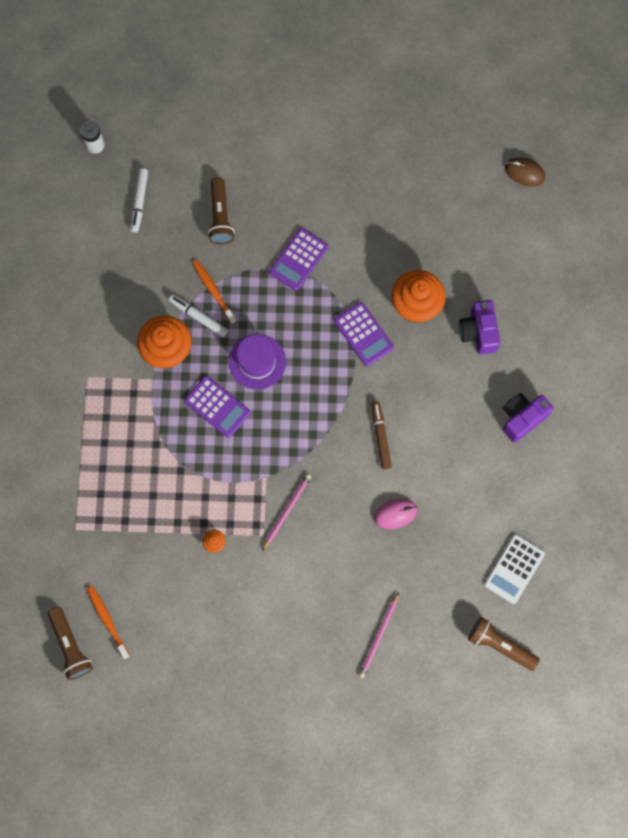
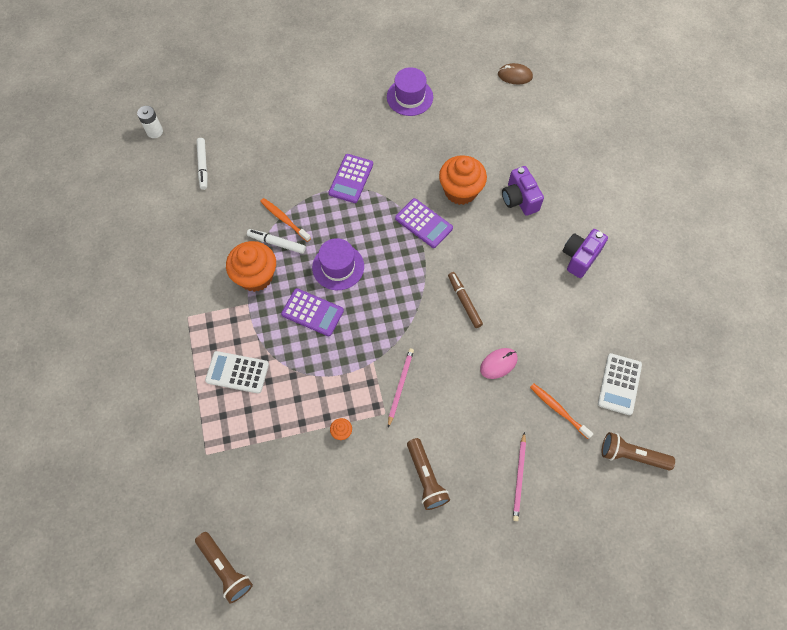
camera: 15 degrees left, 10 degrees down
orange toothbrush [87,586,130,659] -> orange toothbrush moved to [530,384,593,439]
brown flashlight [208,177,235,244] -> brown flashlight moved to [407,438,450,510]
none -> white calculator [205,351,269,394]
none -> purple hat [387,67,433,116]

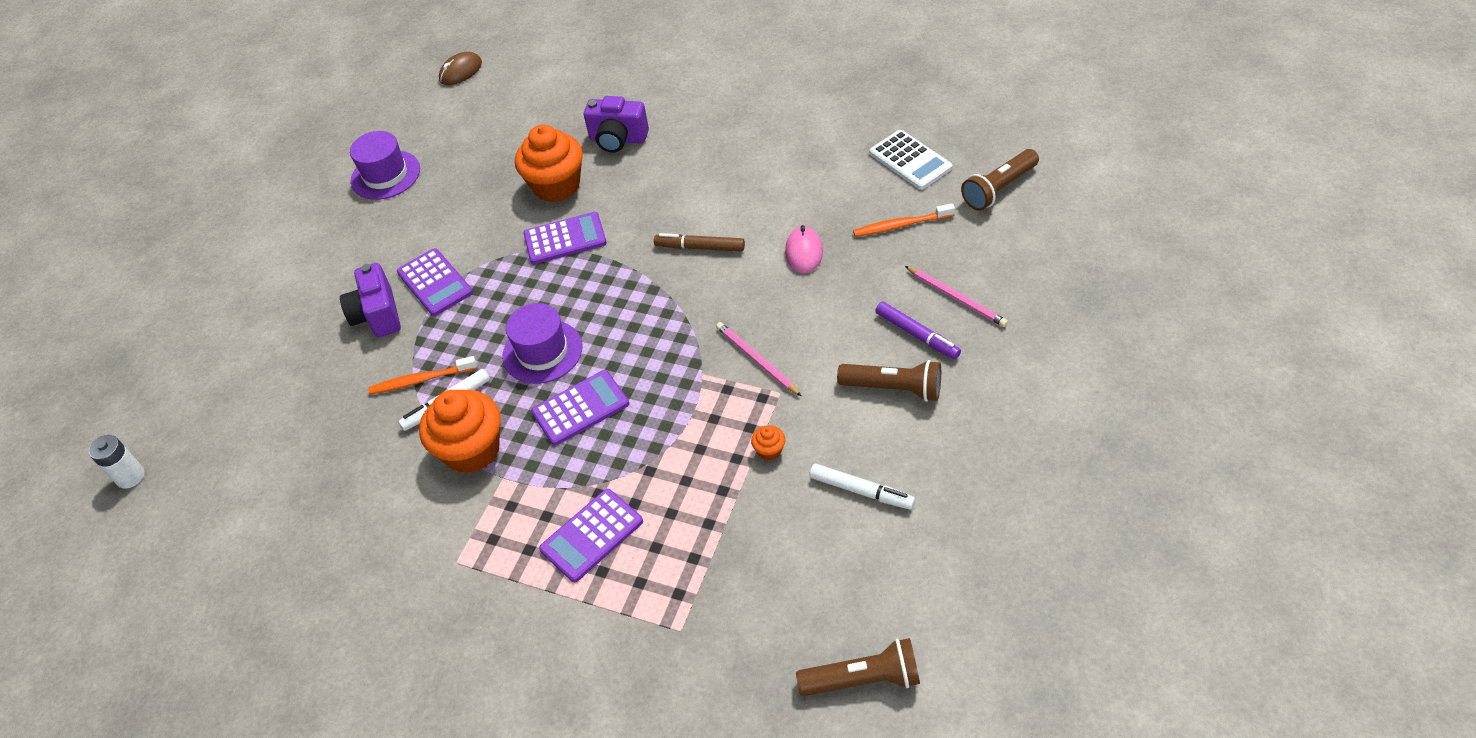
camera: 50 degrees left, 15 degrees down
white marker [196,138,208,190] -> white marker moved to [809,464,915,510]
white calculator [205,351,269,394] -> purple calculator [539,489,643,582]
purple camera [563,229,608,278] -> purple camera moved to [340,263,401,337]
none -> purple marker [875,302,961,359]

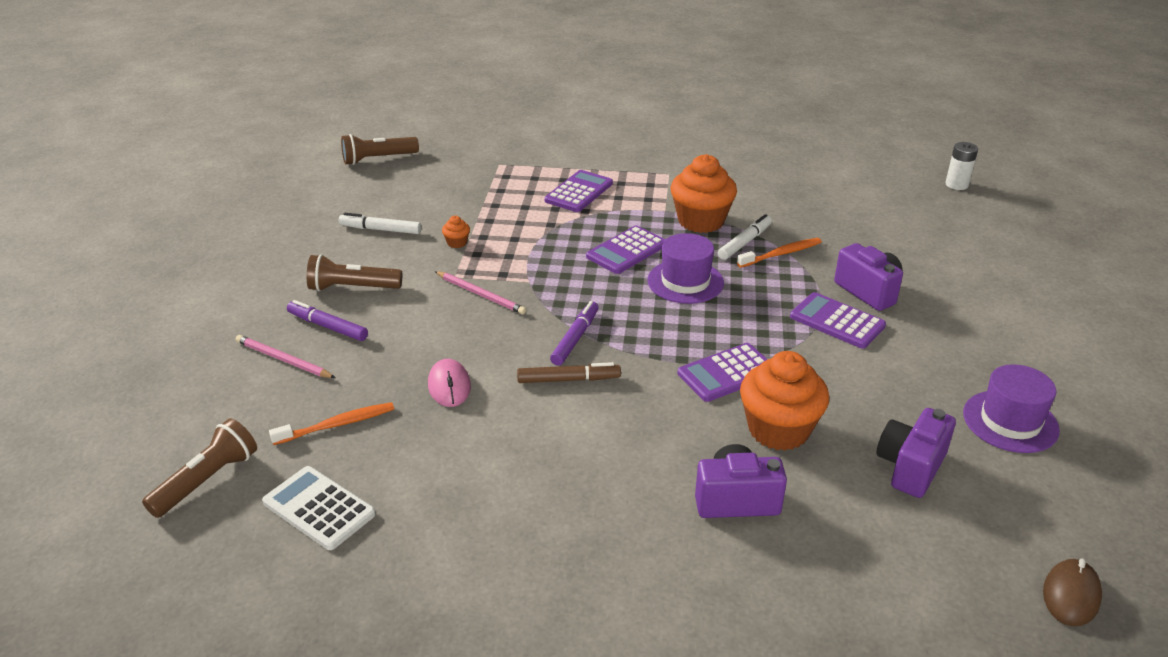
camera: 160 degrees right, 15 degrees down
none -> purple marker [550,301,599,366]
none -> purple camera [877,408,956,498]

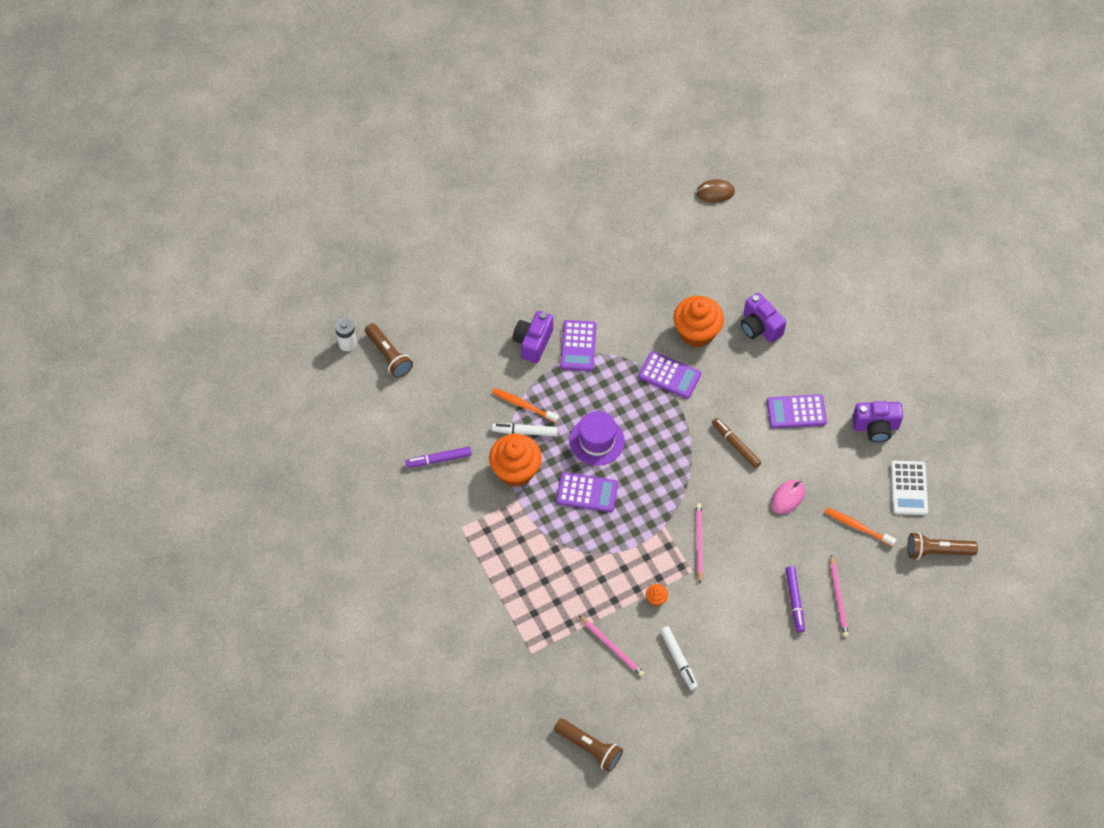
camera: 125 degrees left, 25 degrees up
brown flashlight [307,254,402,291] -> brown flashlight moved to [365,323,413,378]
purple calculator [544,170,613,212] -> purple calculator moved to [767,394,827,429]
purple marker [550,301,599,366] -> purple marker moved to [406,447,472,468]
purple camera [877,408,956,498] -> purple camera moved to [852,401,903,442]
purple hat [963,364,1060,453] -> none
none -> pink pencil [579,616,645,677]

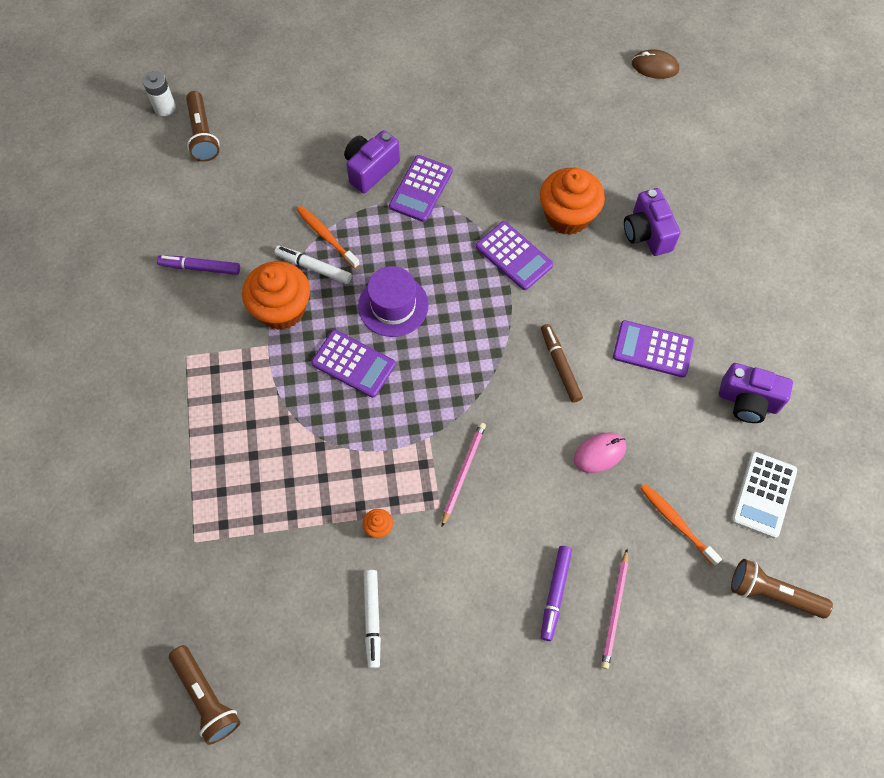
camera: 20 degrees right, 5 degrees up
pink pencil [579,616,645,677] -> none

